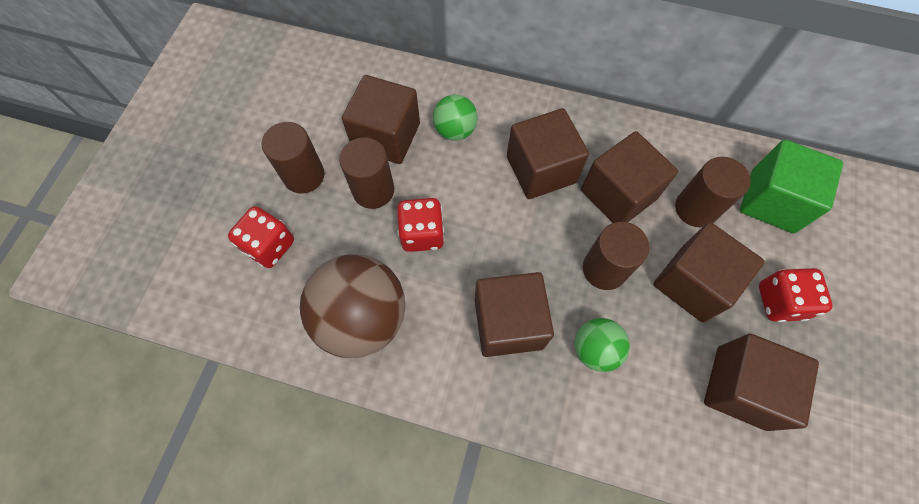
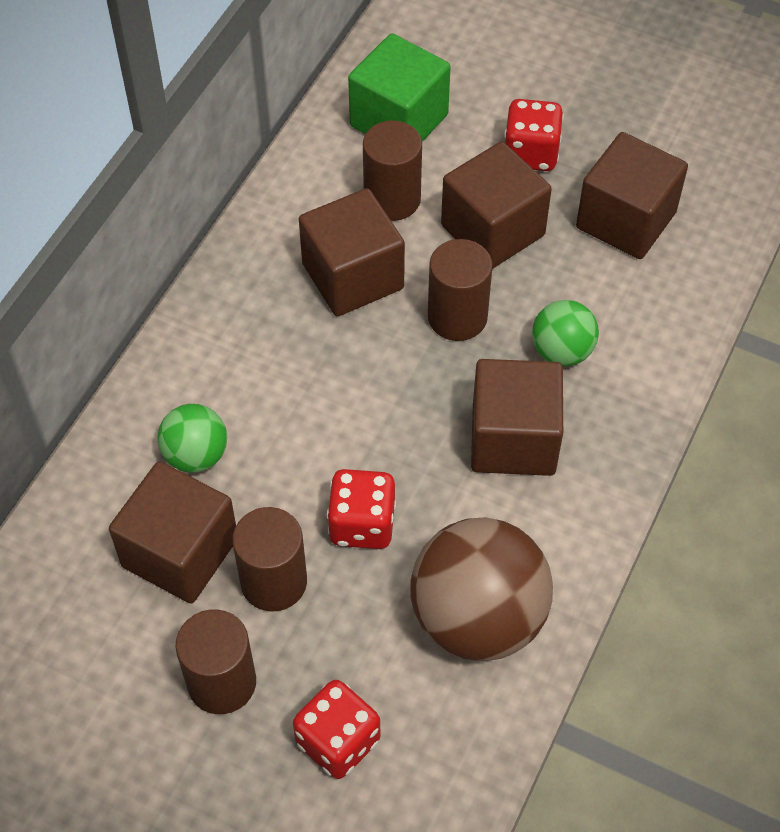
camera: 80 degrees left, 10 degrees down
brown cube [507,108,589,199] -> none

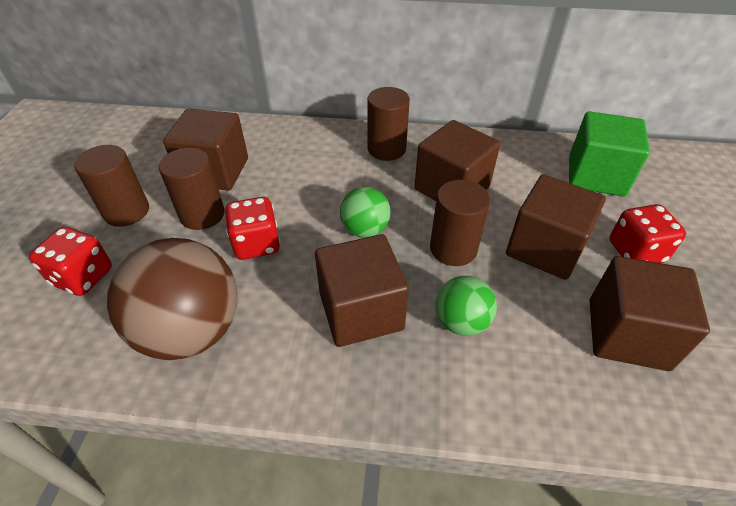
camera: 70 degrees right, 10 degrees down
green ball [158,404,227,473] -> green ball moved to [340,187,391,238]
brown cylinder [363,121,422,221] -> brown cylinder moved to [367,87,410,161]

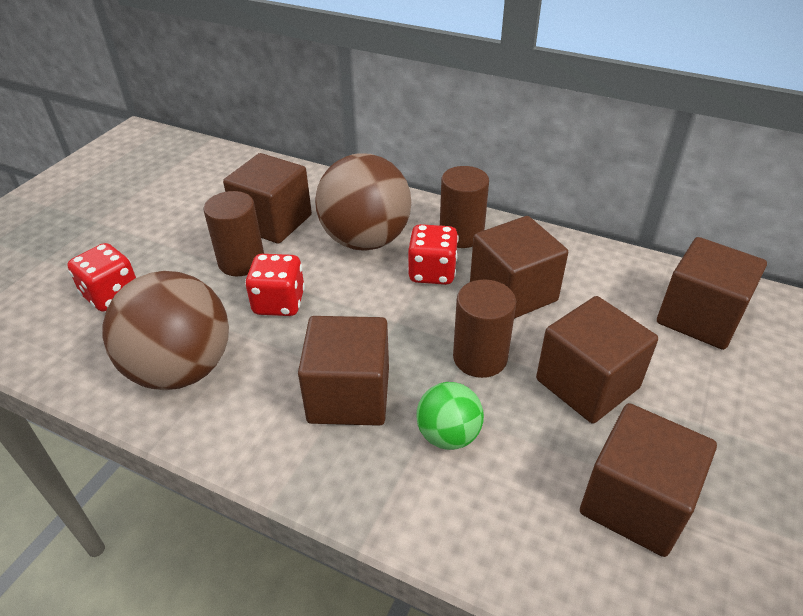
camera: 20 degrees right, 5 degrees down
brown cylinder [74,145,149,227] -> none
green ball [340,187,391,238] -> none
green cube [569,111,650,197] -> brown cube [657,237,767,350]
red dice [610,204,686,263] -> red dice moved to [408,224,459,285]
none -> brown ball [315,153,411,251]

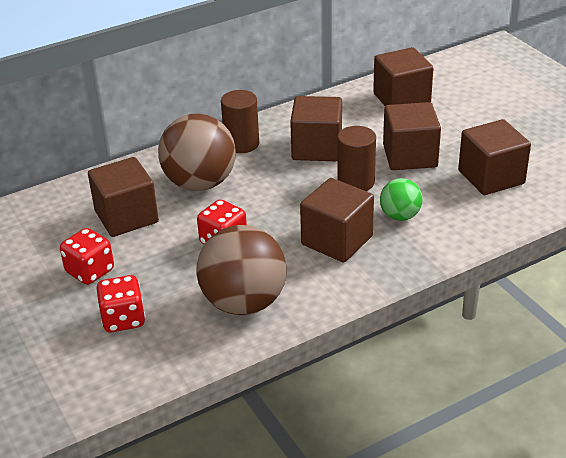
camera: 55 degrees left, 5 degrees down
brown cylinder [203,191,264,276] -> none
red dice [408,224,459,285] -> red dice moved to [60,228,114,285]

